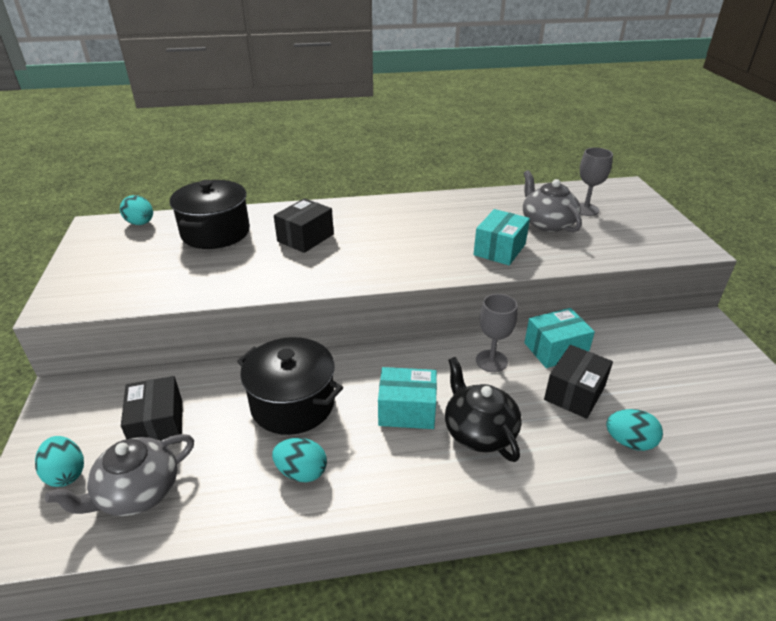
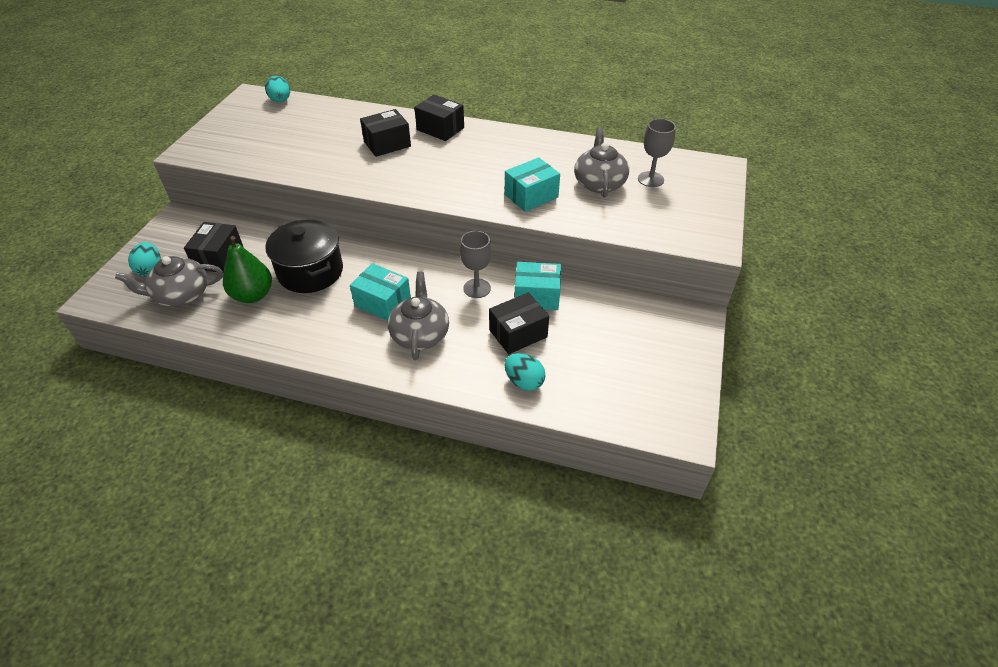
camera: 25 degrees right, 10 degrees up
black pot [170,180,250,249] -> none
turquoise egg [272,438,327,482] -> none
black teapot [445,357,522,462] -> grey teapot [388,272,449,360]
none -> green pear [223,236,272,303]
none -> black box [414,95,464,141]

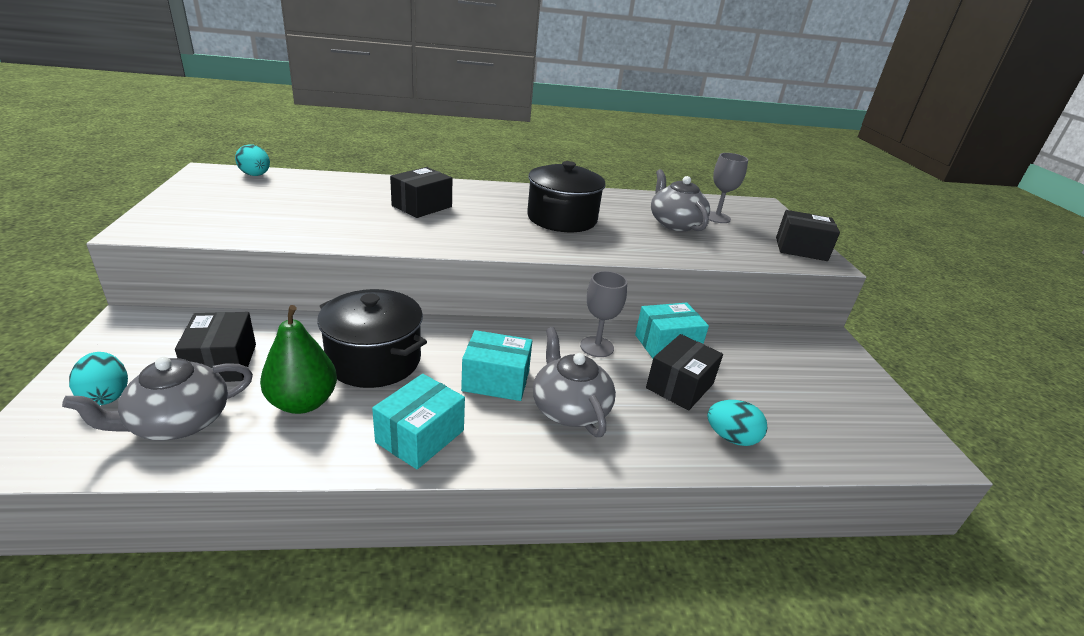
camera: 25 degrees left, 15 degrees down
black box [414,95,464,141] -> black box moved to [776,210,840,261]
turquoise box [505,157,560,212] -> turquoise box moved to [372,374,465,469]
none -> black pot [527,161,606,232]

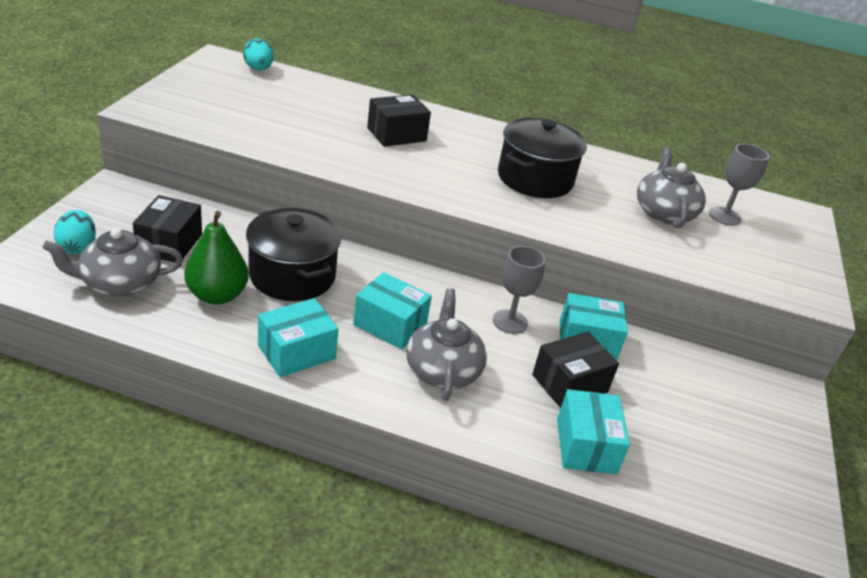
camera: 20 degrees right, 5 degrees up
turquoise egg [707,400,767,446] -> turquoise box [557,389,630,474]
black box [776,210,840,261] -> none

